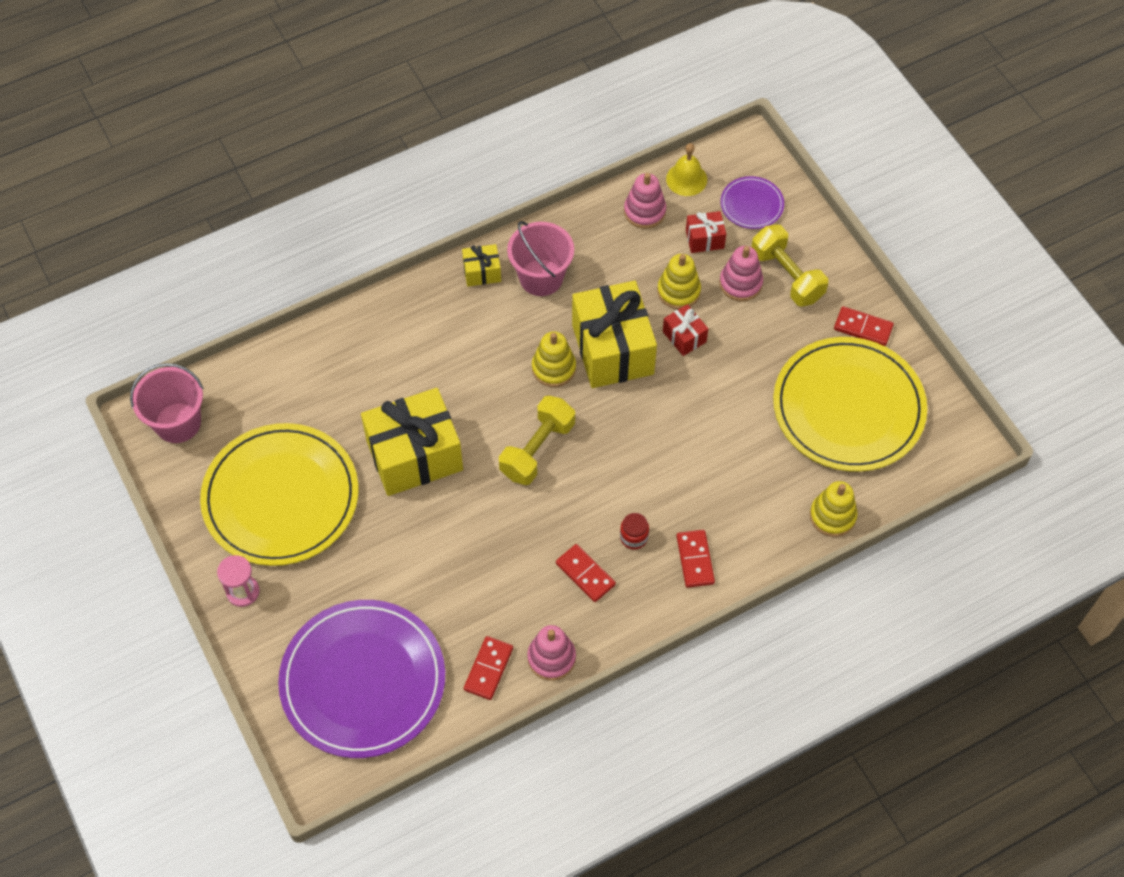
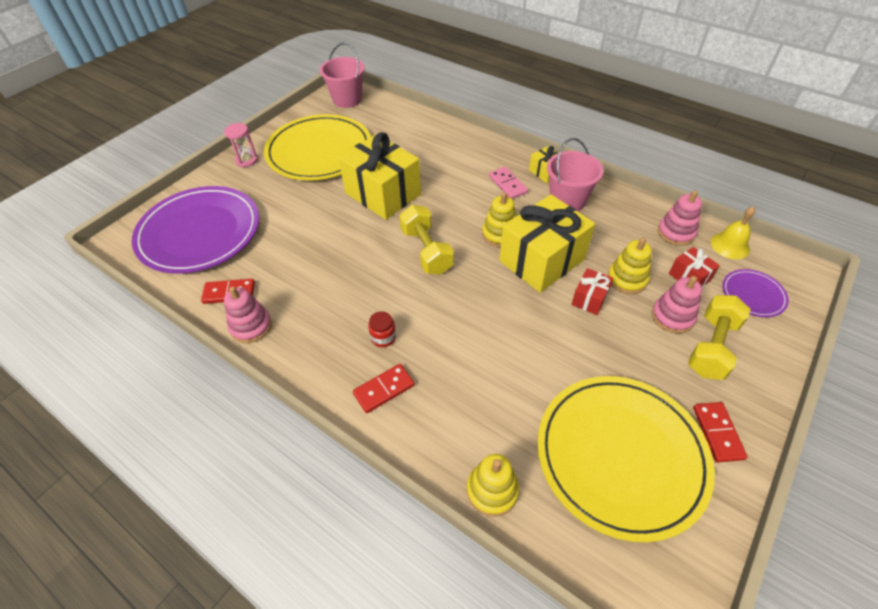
camera: 65 degrees right, 10 degrees down
yellow dumbbell [499,396,575,485] -> yellow dumbbell turned 60 degrees clockwise [399,205,454,275]
red domino [556,544,616,602] -> none
none -> pink domino [489,167,528,199]

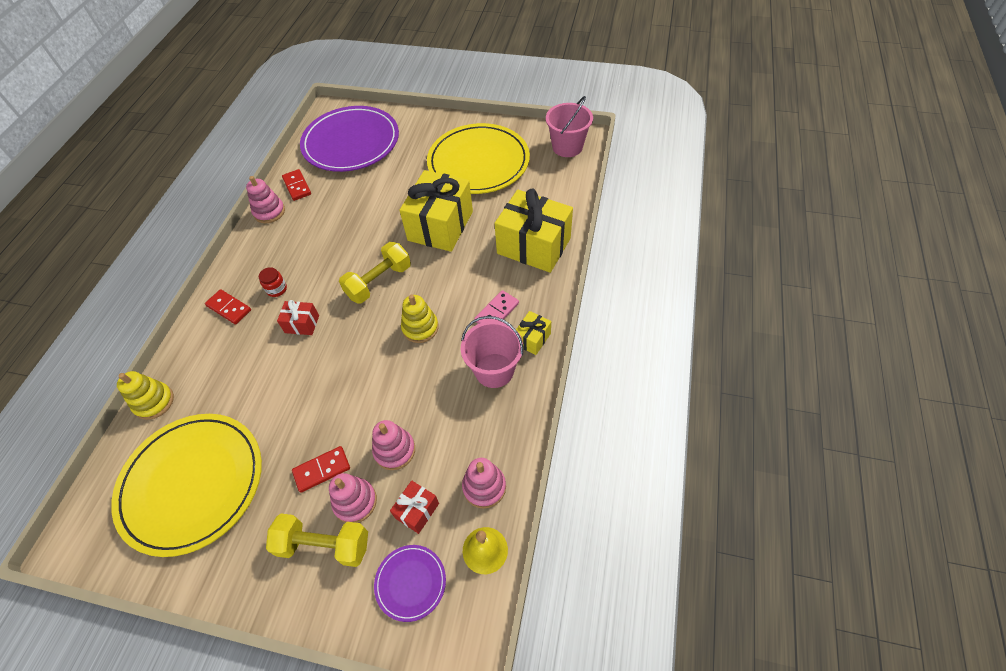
camera: 70 degrees right, 5 degrees up
pink hourglass [224,123,258,167] -> none
yellow gift [499,194,595,293] -> yellow gift moved to [495,189,573,273]
red gift [571,268,613,315] -> red gift moved to [277,300,319,335]
yellow stacking toy [608,238,652,294] -> pink stacking toy [372,420,415,470]
red domino [693,402,747,462] -> red domino moved to [292,446,350,493]

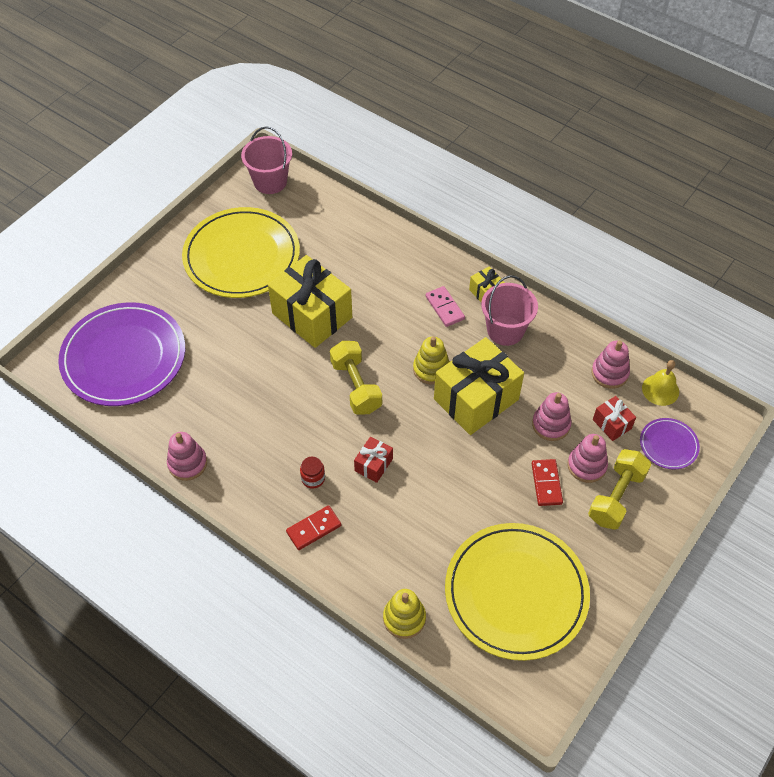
camera: 70 degrees left, 0 degrees up
red domino [282,169,311,201] -> none
yellow gift [495,189,573,273] -> yellow gift moved to [434,337,524,435]

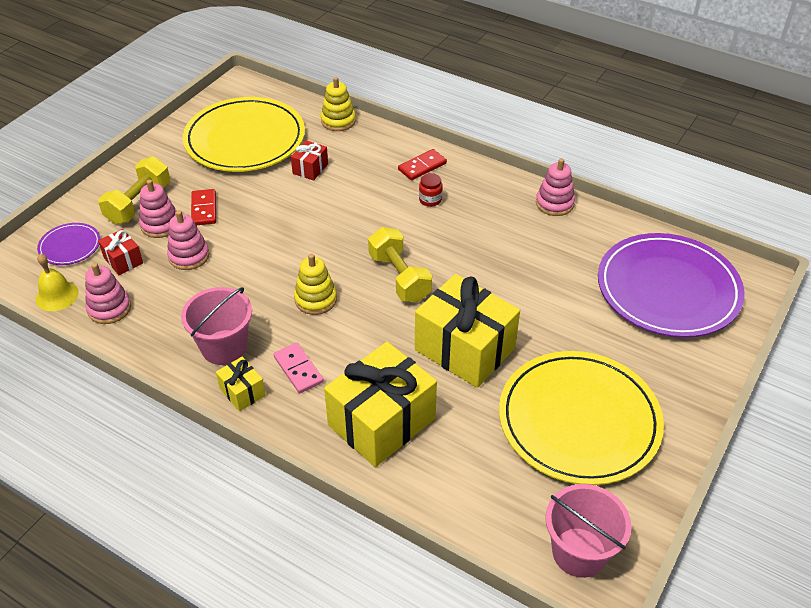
camera: 175 degrees right, 10 degrees down
red gift [354,436,393,483] -> red gift moved to [291,140,328,181]
yellow gift [434,337,524,435] -> yellow gift moved to [324,342,437,467]

